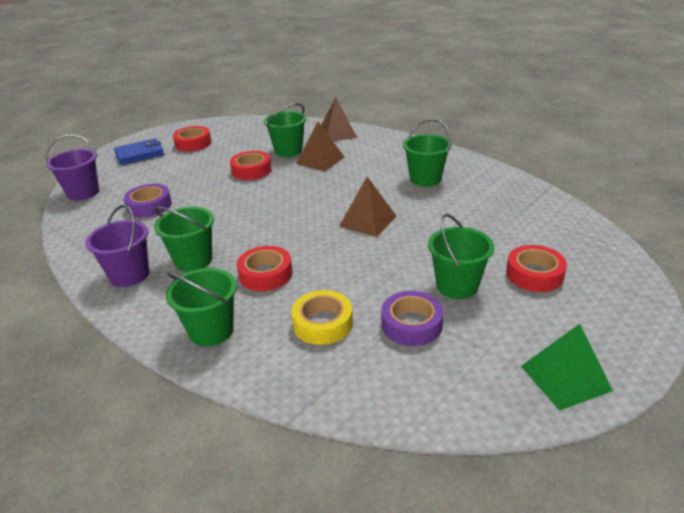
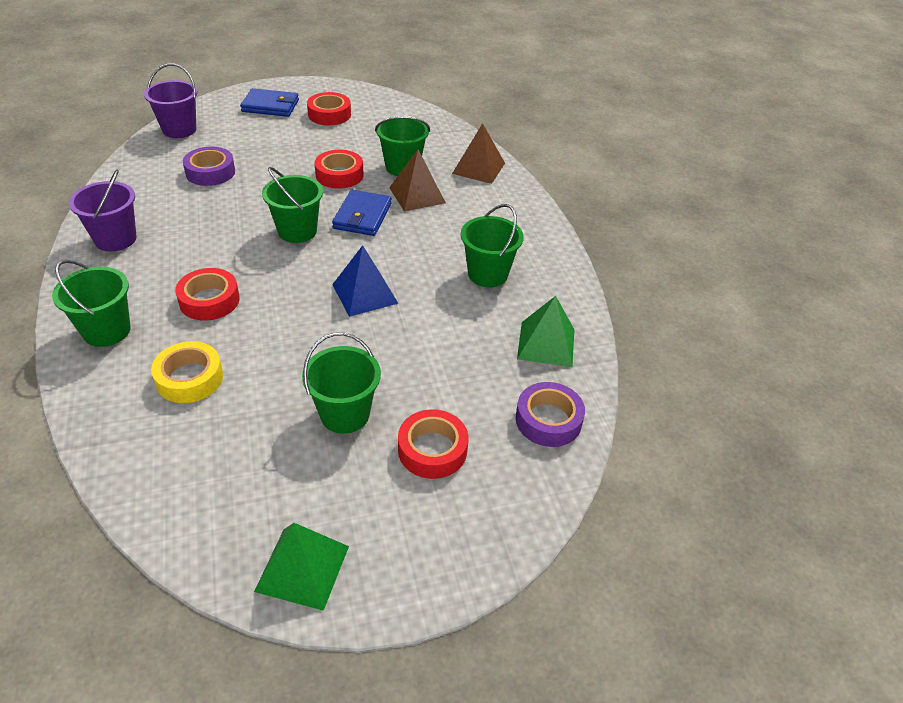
camera: 30 degrees right, 10 degrees up
green bucket [154,207,214,272] -> green bucket moved to [262,167,323,243]
brown pyramid [339,177,396,237] -> blue pyramid [332,245,399,317]
purple tape [381,291,444,346] -> purple tape moved to [516,382,585,447]
none -> blue wallet [332,190,392,236]
none -> green pyramid [517,296,575,367]

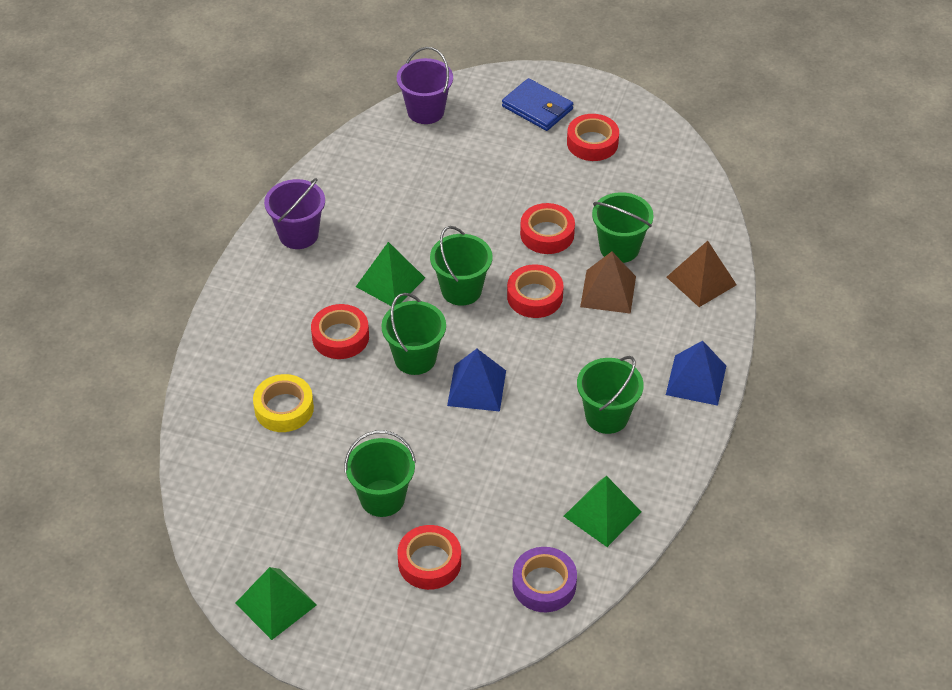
camera: 35 degrees right, 5 degrees up
green bucket [52,260,130,347] -> green bucket moved to [381,293,446,375]
purple tape [183,147,235,186] -> none
blue wallet [332,190,392,236] -> red tape [507,264,564,318]
none -> green pyramid [356,242,425,306]
none -> blue pyramid [666,341,726,406]

